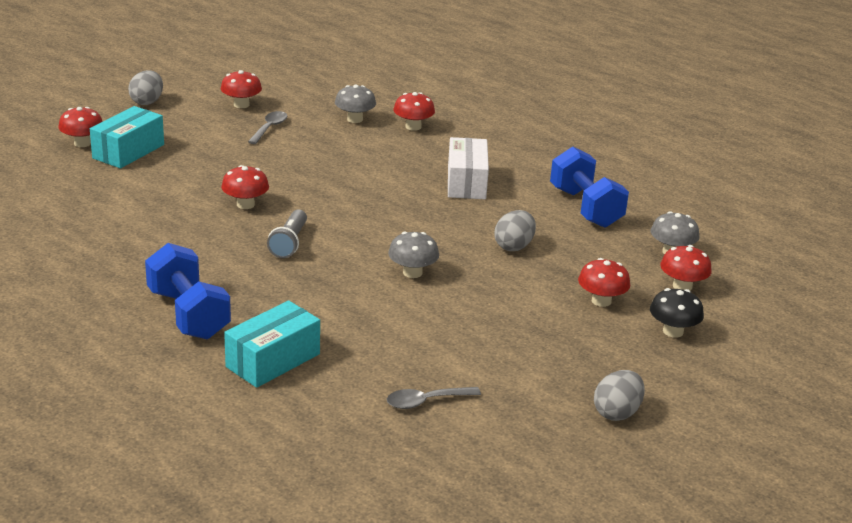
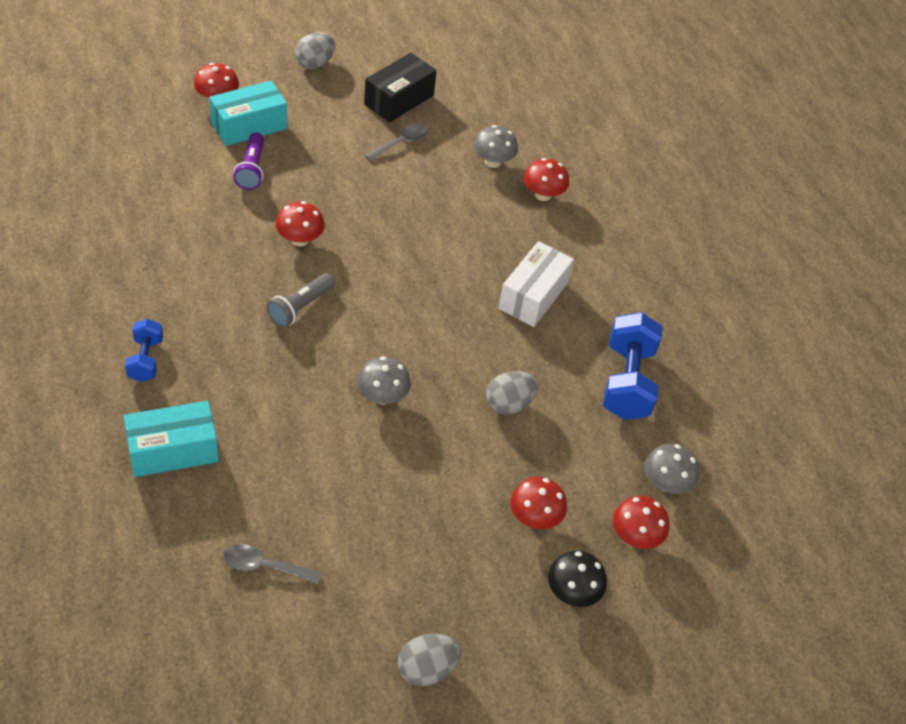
camera: 25 degrees right, 20 degrees up
blue dumbbell [145,243,231,339] -> blue dumbbell [125,319,163,382], size x0.56
red mushroom [221,70,262,108] -> black box [364,53,437,122]
none -> purple flashlight [233,132,264,190]

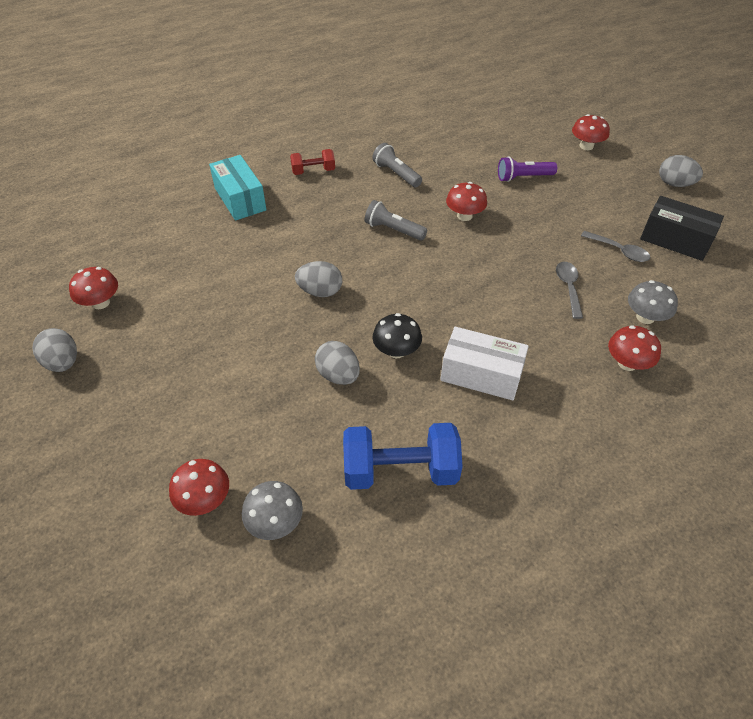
camera: 85 degrees right, 0 degrees up
blue dumbbell [125,319,163,382] -> red dumbbell [290,149,335,175]
turquoise box [209,81,287,146] -> none
grey spoon [223,544,321,584] -> grey spoon moved to [556,262,583,319]
grey mushroom [357,356,411,405] -> grey egg [295,261,342,297]
red mushroom [510,477,567,529] -> red mushroom moved to [69,267,118,309]
black mushroom [548,551,607,607] -> black mushroom moved to [373,313,422,358]
none -> grey flashlight [372,143,422,187]

